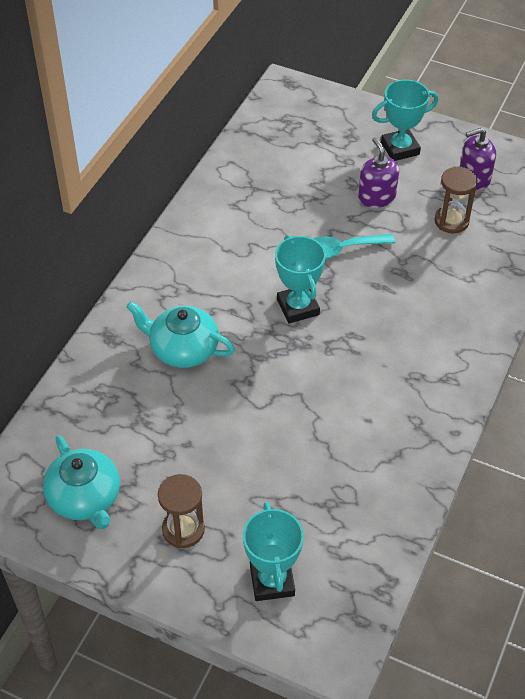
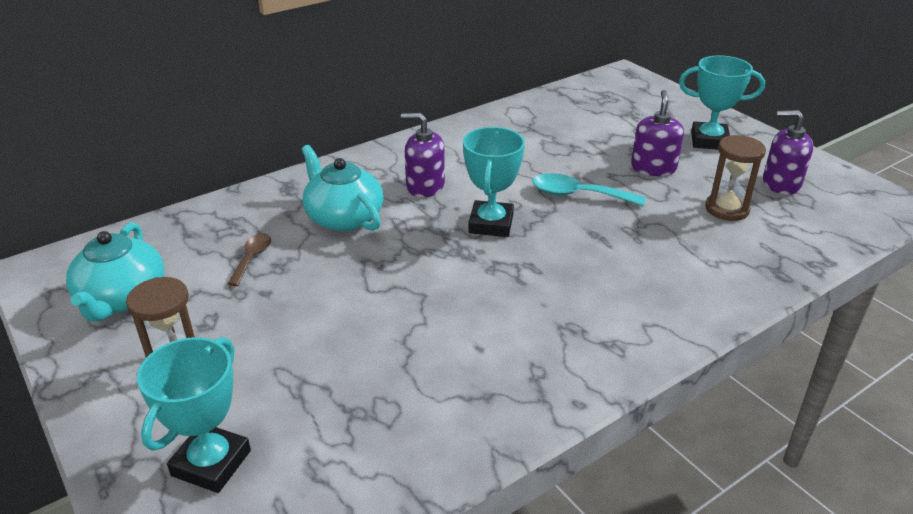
camera: 30 degrees right, 15 degrees down
none -> brown spoon [228,233,271,286]
none -> purple soap dispenser [401,113,445,197]

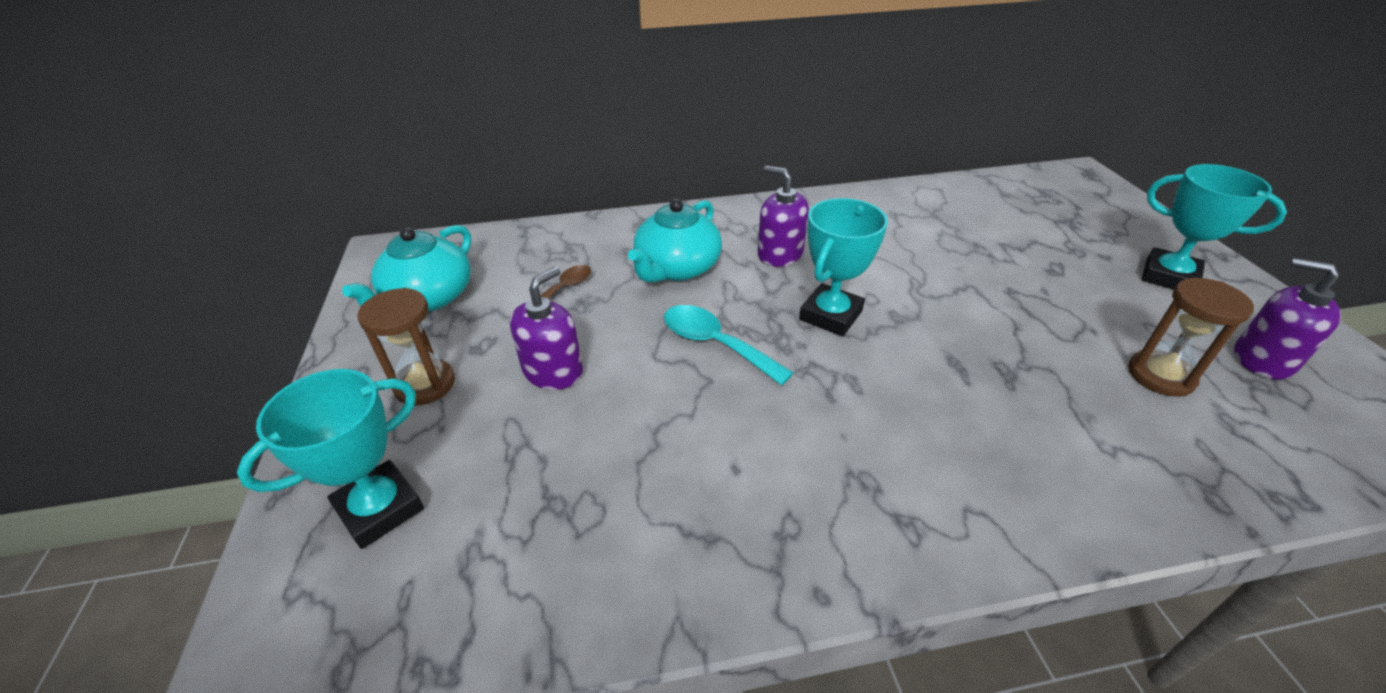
camera: 25 degrees right, 5 degrees up
turquoise teapot [302,145,384,231] -> turquoise teapot turned 135 degrees counterclockwise [628,199,722,283]
turquoise spoon [532,173,646,206] -> turquoise spoon moved to [664,305,793,385]
purple soap dispenser [631,90,684,176] -> purple soap dispenser moved to [510,267,583,390]

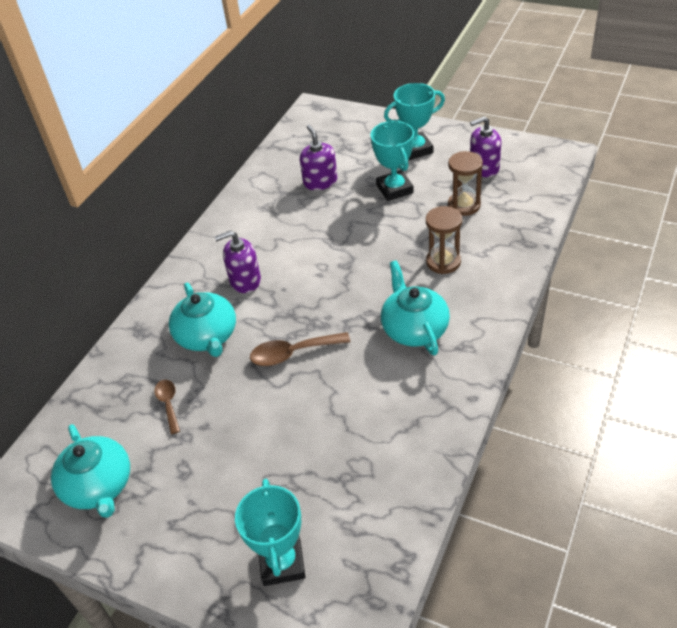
camera: 50 degrees left, 5 degrees up
brown hourglass [357,288,455,405] -> brown hourglass moved to [426,206,462,274]
purple soap dispenser [510,267,583,390] -> purple soap dispenser moved to [300,125,337,190]
turquoise spoon [664,305,793,385] -> brown spoon [250,332,351,366]
turquoise trophy [799,198,888,336] -> turquoise trophy moved to [370,121,414,201]
none -> turquoise teapot [381,260,450,356]

